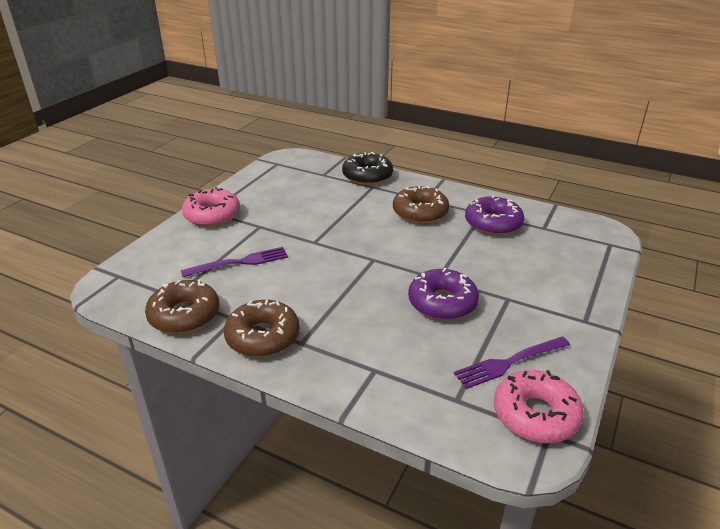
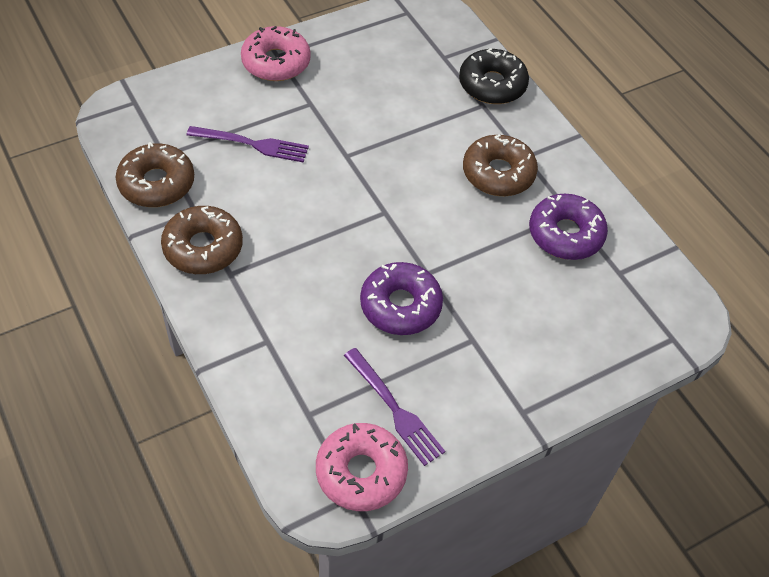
camera: 30 degrees right, 20 degrees up
purple fork [454,337,570,389] -> purple fork turned 135 degrees counterclockwise [344,348,445,466]

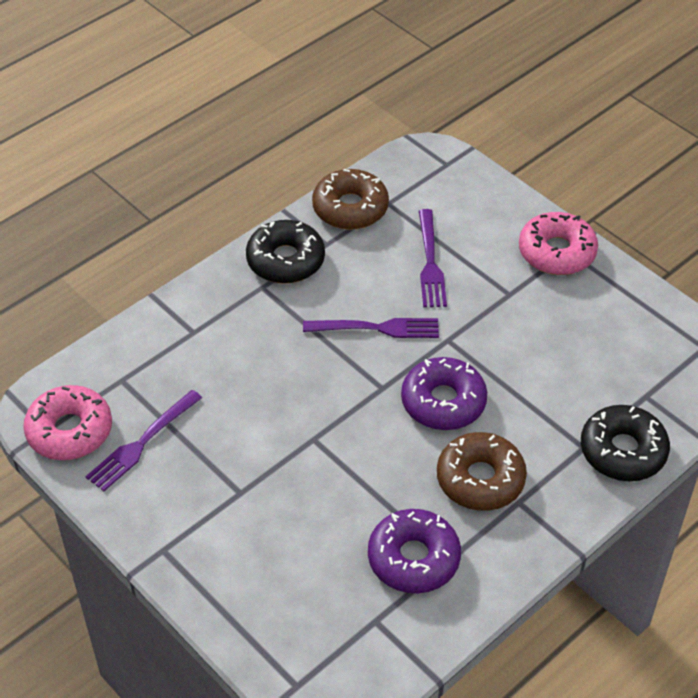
camera: 80 degrees right, 5 degrees down
brown donut [161,206,243,274] -> black donut [246,220,325,284]
purple donut [360,262,443,335] -> purple donut moved to [401,357,487,430]
none -> purple fork [303,318,439,338]

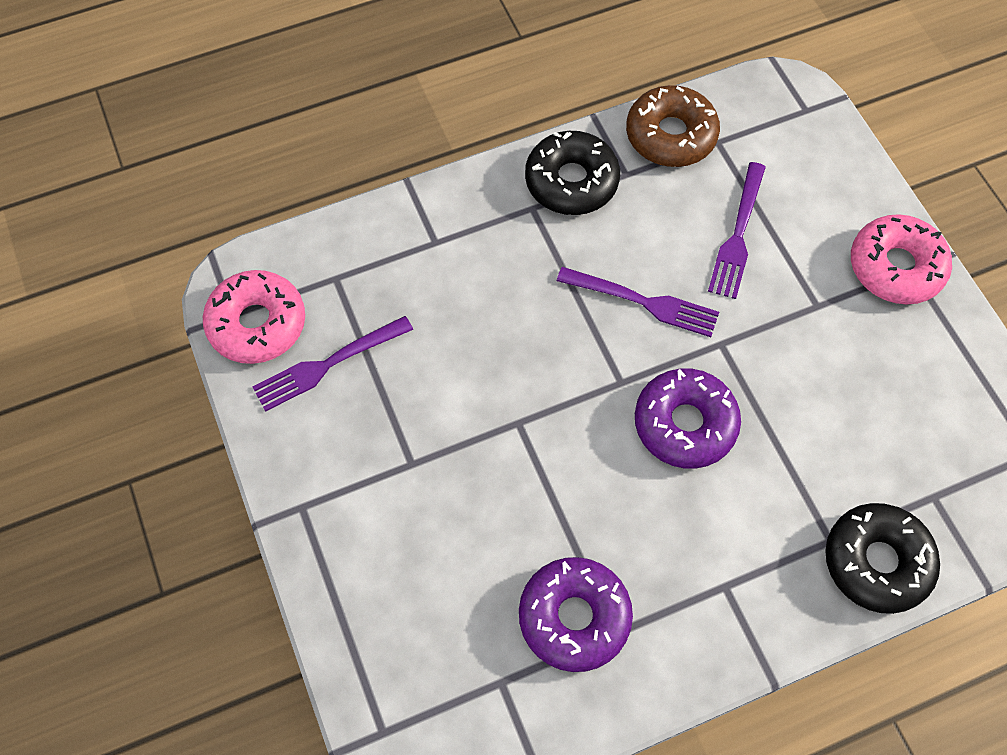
camera: 20 degrees right, 15 degrees up
brown donut [437,432,527,511] -> none

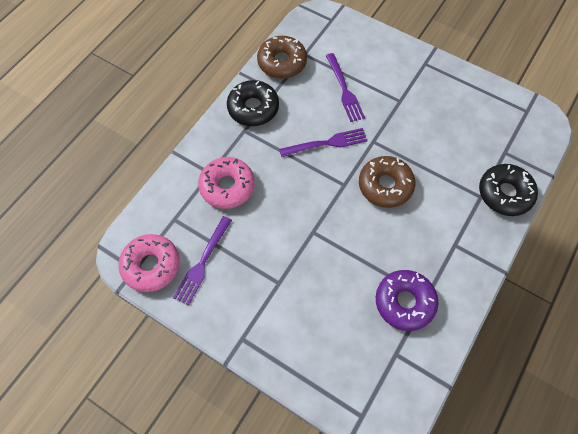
camera: 35 degrees left, 0 degrees up
purple donut [635,368,741,469] -> brown donut [359,156,415,208]
pink donut [851,214,952,304] -> pink donut moved to [198,157,255,209]

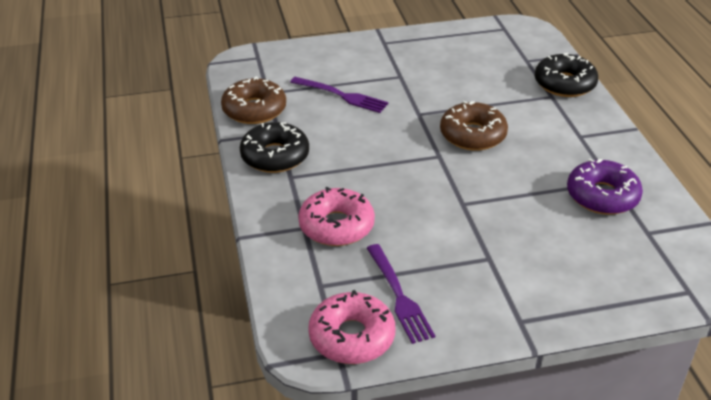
camera: 45 degrees left, 25 degrees down
purple fork [279,128,368,157] -> none

